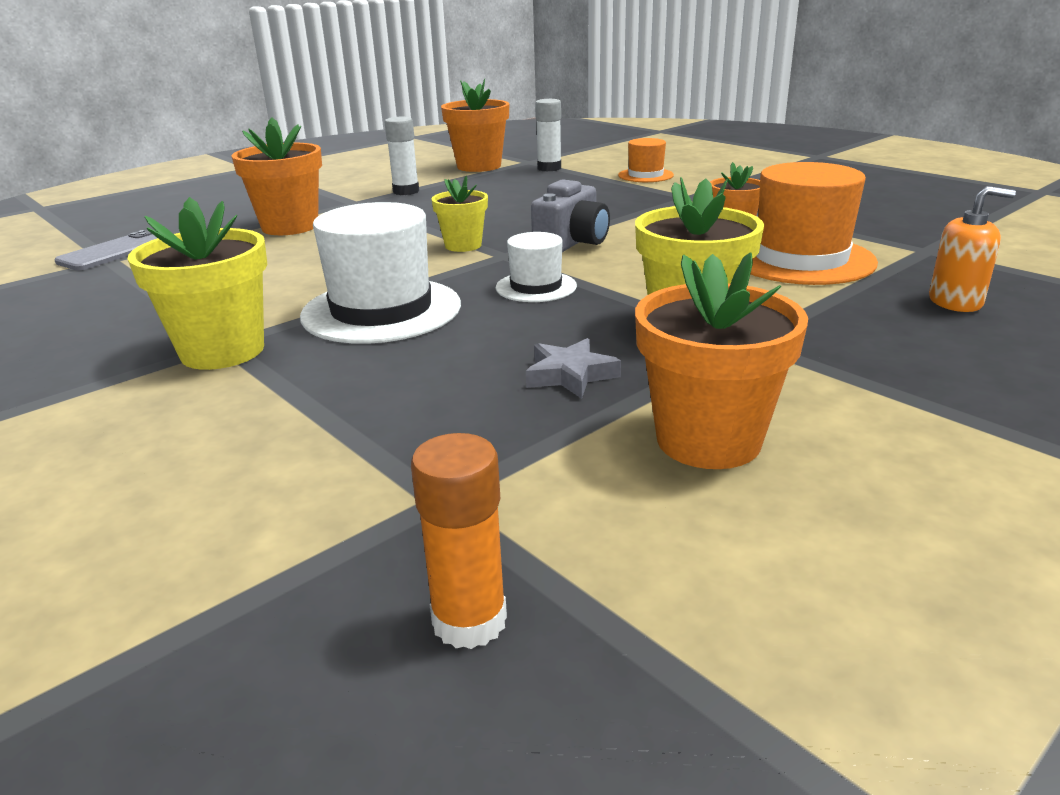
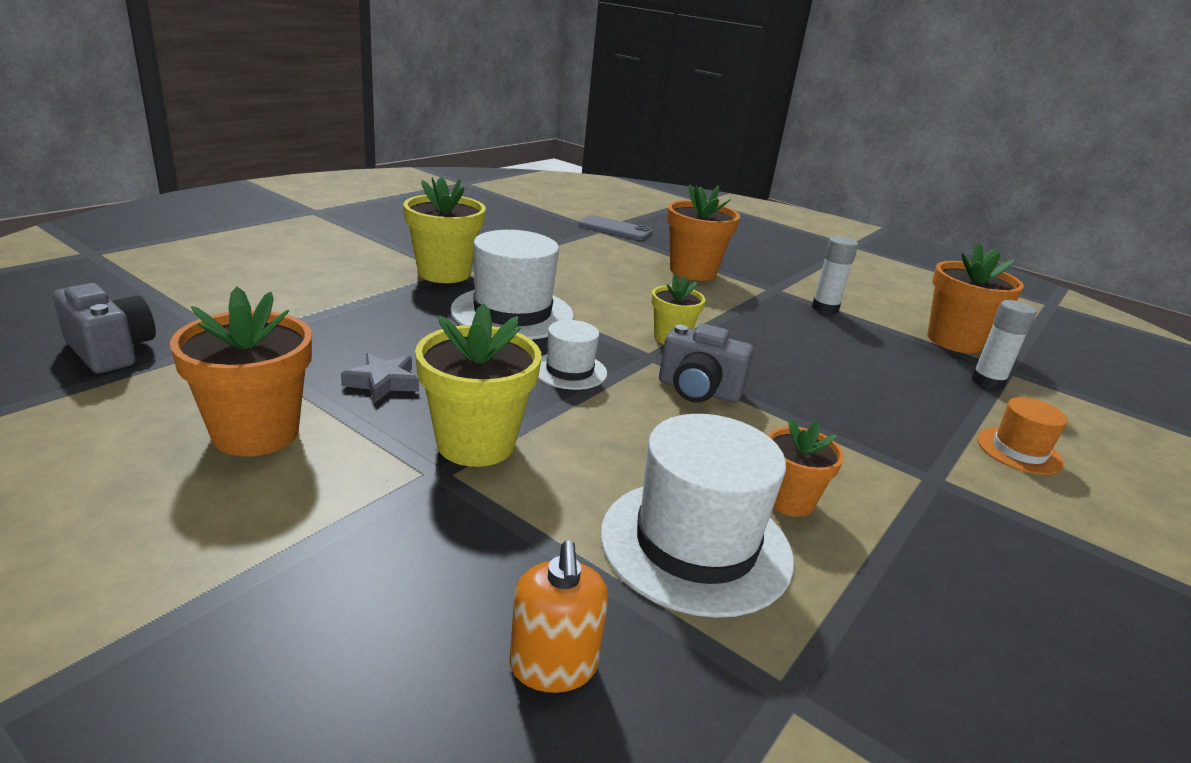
camera: 75 degrees right, 0 degrees up
orange glue stick [411,433,507,649] -> grey camera [53,283,156,373]
orange hat [750,162,878,285] -> white hat [600,414,794,618]

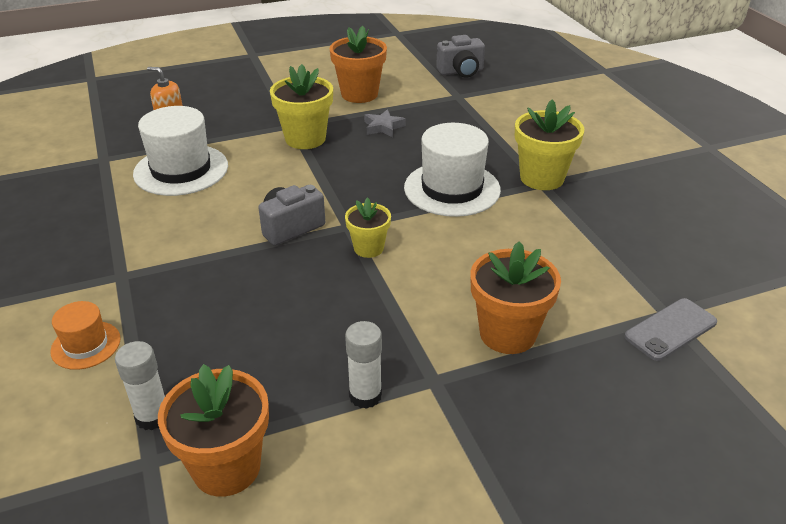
camera: 125 degrees right, 10 degrees up
white hat [538,320,607,390] -> none
orange flower pot [768,418,844,517] -> none

